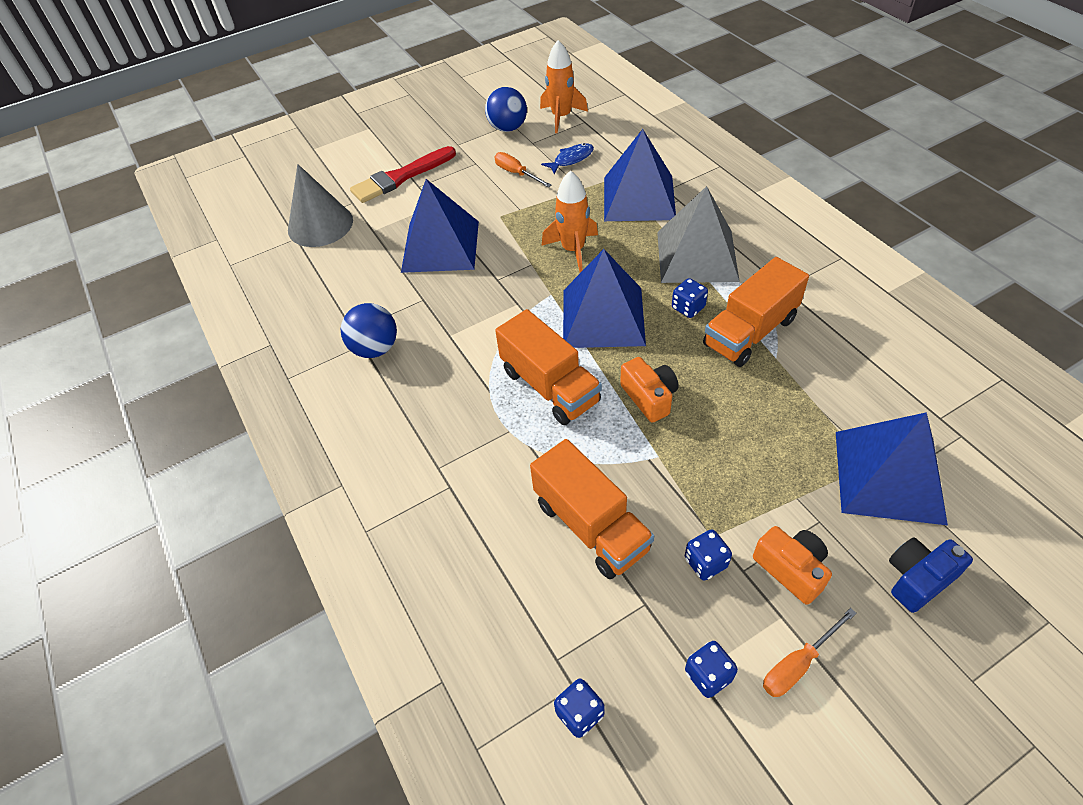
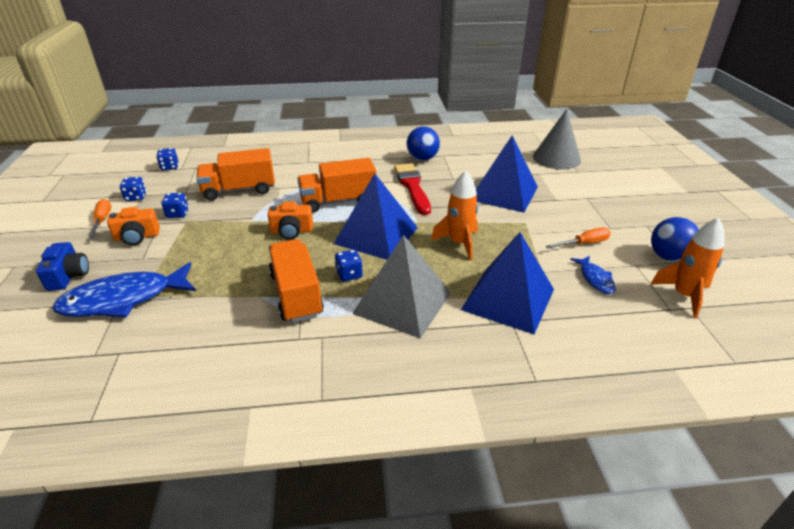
camera: 110 degrees right, 15 degrees down
red brush [350,146,456,203] -> red brush moved to [394,163,431,215]
blue pyramid [836,412,948,525] -> blue fish [52,262,196,317]

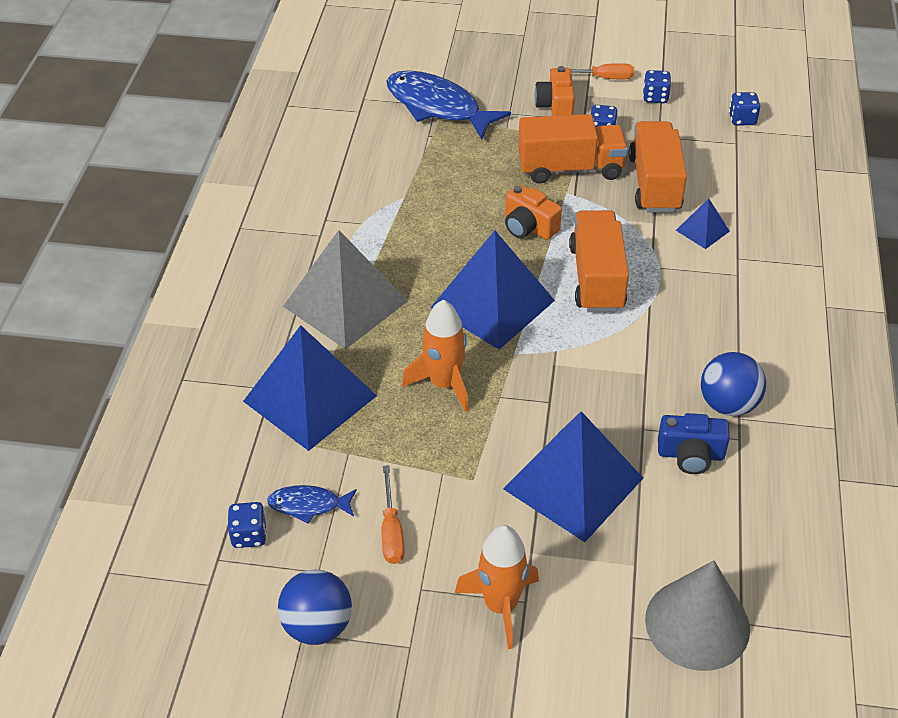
camera: 105 degrees right, 10 degrees up
blue camera [36,242,89,291] -> blue camera moved to [658,413,730,474]
blue fish [52,262,196,317] -> blue fish turned 45 degrees counterclockwise [386,70,511,139]
orange camera [268,202,313,239] -> orange camera turned 60 degrees counterclockwise [505,185,562,240]
orange truck [269,239,324,323] -> orange truck moved to [518,114,628,184]
blue dice [335,250,363,281] -> blue dice moved to [228,502,267,548]
red brush [394,163,431,215] -> none
orange rocket [651,218,725,318] -> orange rocket moved to [455,525,539,649]
none -> blue pyramid [676,198,730,249]

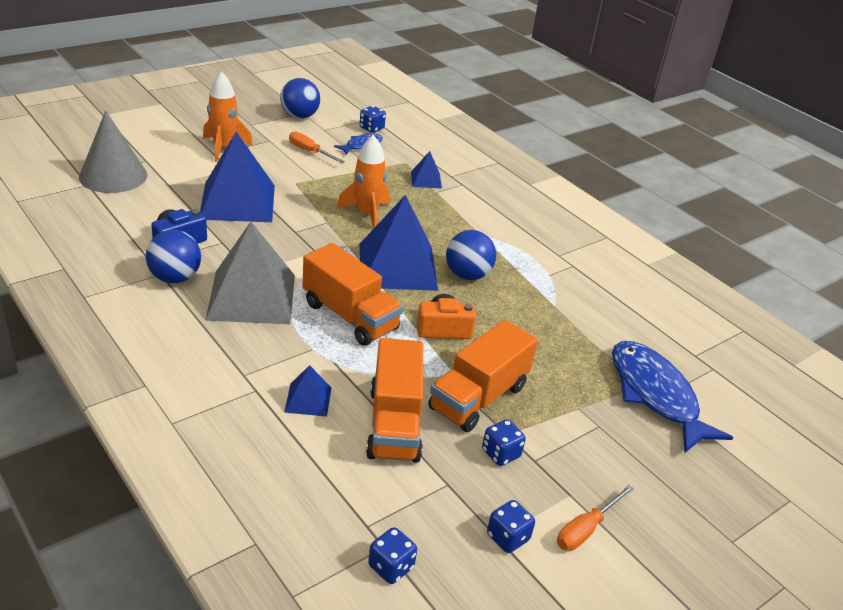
camera: 130 degrees right, 10 degrees down
blue pyramid [243,325,377,451] -> blue pyramid [411,151,442,189], size x0.46
grey pyramid [283,230,408,349] -> grey pyramid moved to [205,222,295,324]
blue fish [386,70,511,139] -> blue fish turned 105 degrees counterclockwise [612,341,733,453]
orange camera [534,66,575,116] -> none
orange truck [629,121,687,212] -> orange truck turned 45 degrees clockwise [366,338,423,463]
none -> blue ball [446,230,496,280]

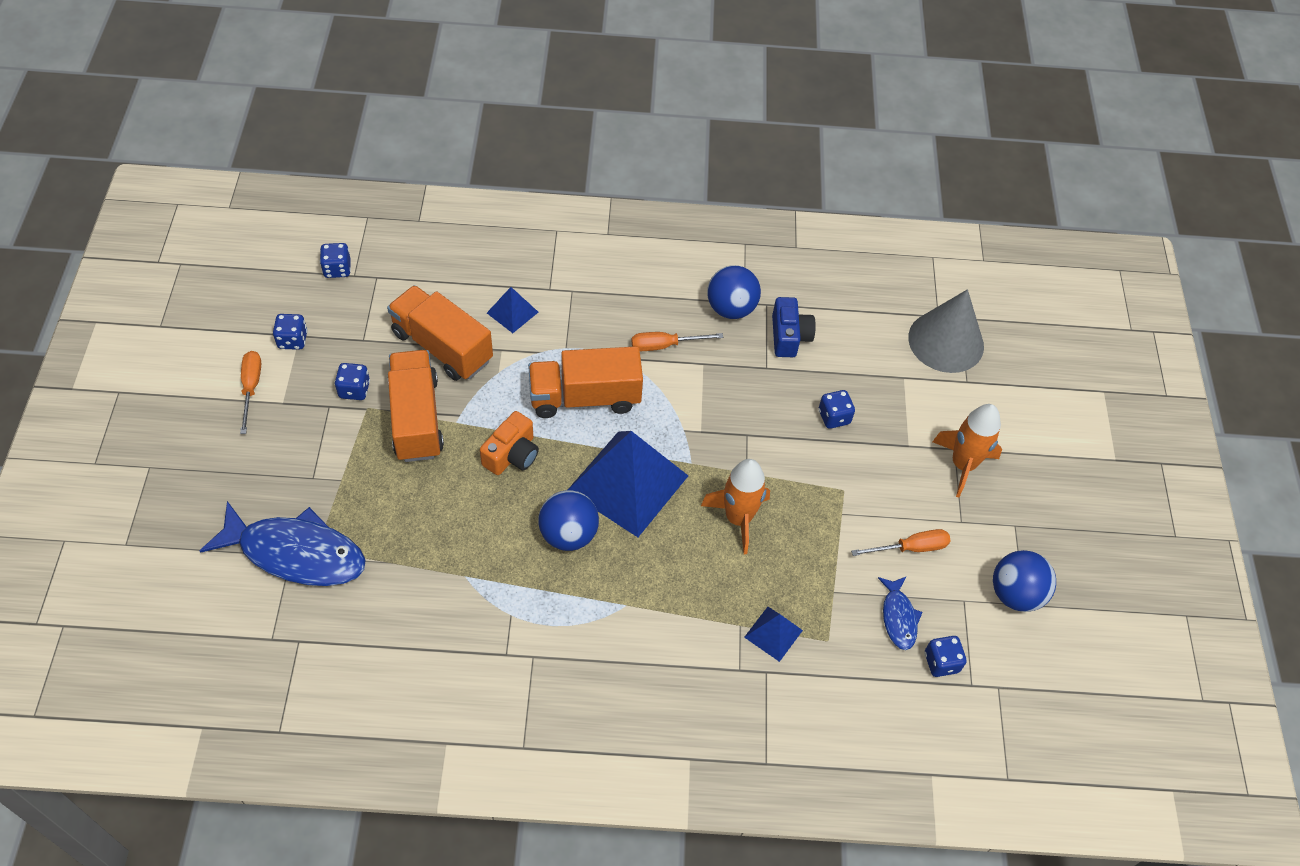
camera: 130 degrees right, 20 degrees up
blue pyramid [200,132,275,222] -> blue dice [819,390,855,429]
grey pyramid [205,222,295,324] -> orange screwdriver [632,332,723,351]

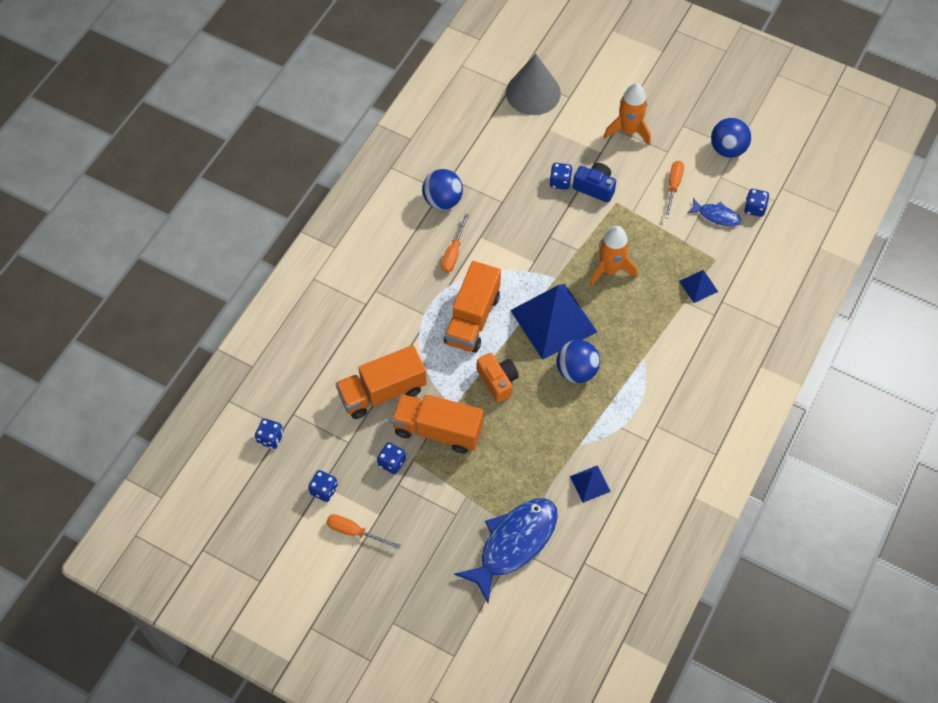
camera: 60 degrees left, 5 degrees up
blue pyramid [487,287,538,333] -> blue pyramid moved to [570,465,611,503]
blue camera [772,297,816,357] -> blue camera moved to [573,163,616,203]

